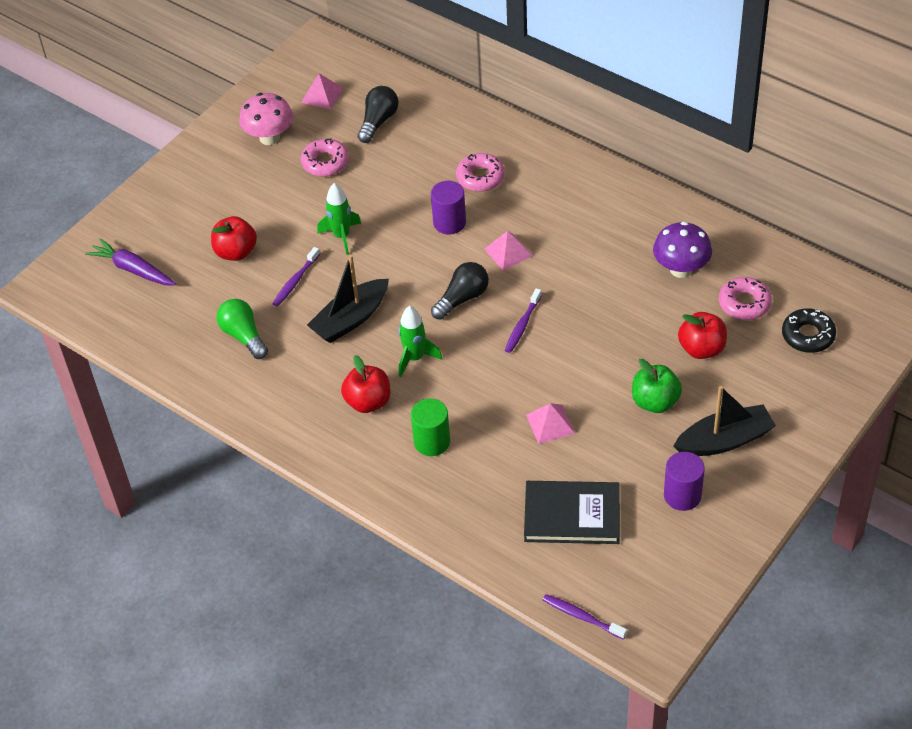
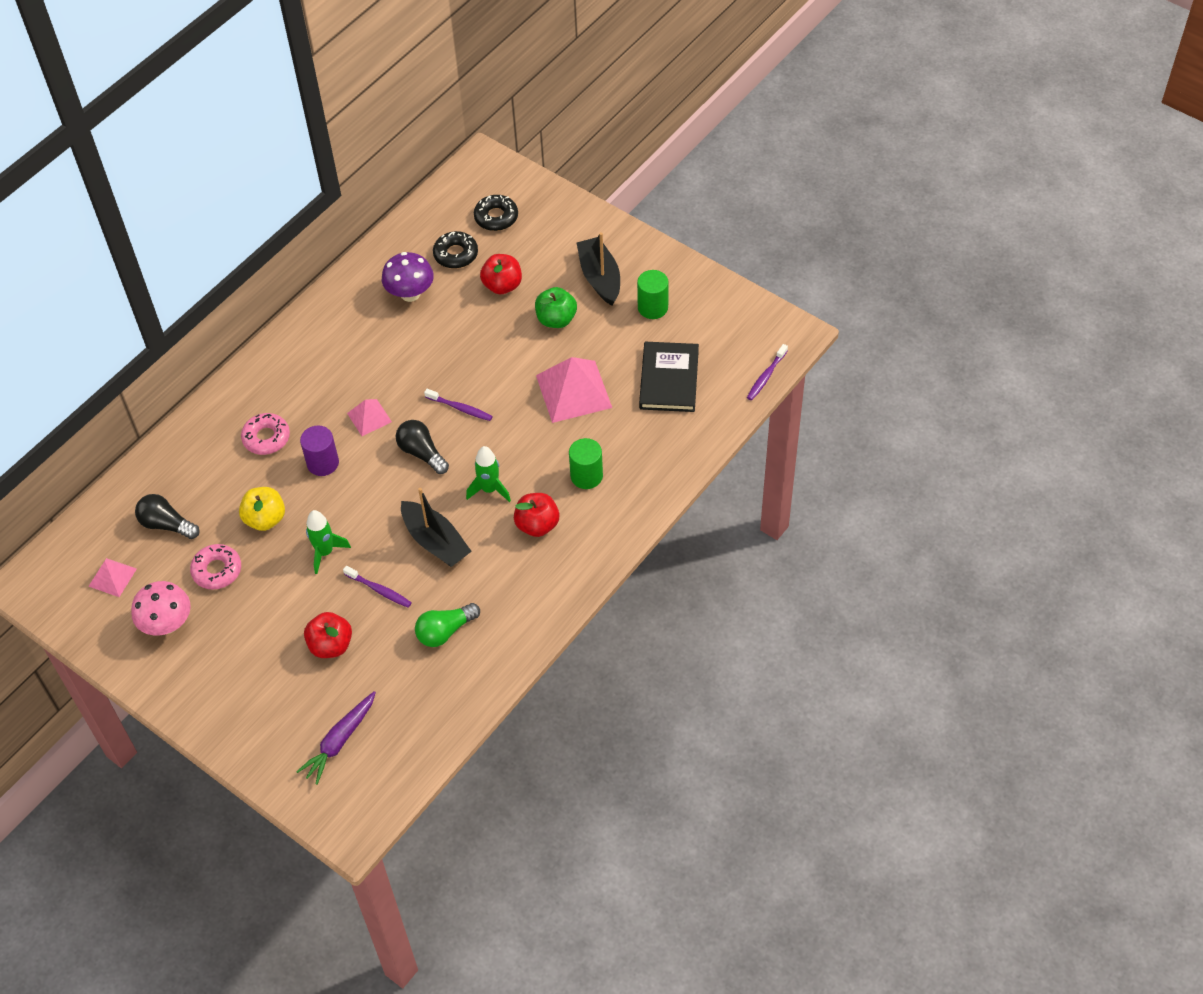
camera: 90 degrees left, 5 degrees up
pink pyramid [526,403,575,444] -> pink pyramid [536,357,612,423], size x1.86
purple cylinder [664,452,705,511] -> green cylinder [637,270,669,319]
pink donut [719,277,772,320] -> black donut [433,231,478,269]
none -> yellow apple [239,487,285,531]

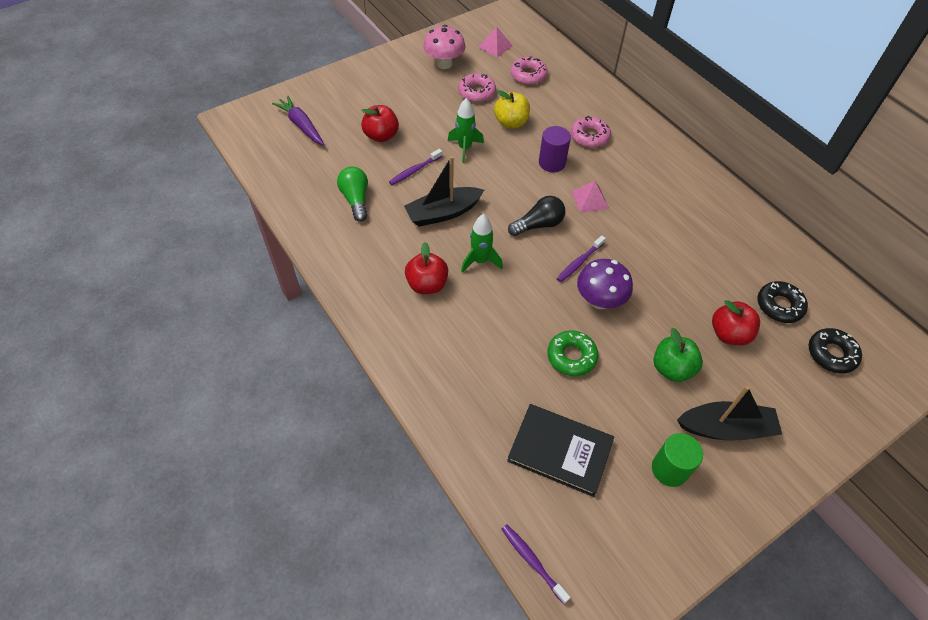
camera: 105 degrees right, 0 degrees up
black light bulb [135,494,200,539] -> pink donut [510,56,548,85]
purple mushroom [382,252,434,302] -> purple mushroom moved to [577,259,633,309]
pink pyramid [536,357,612,423] -> green donut [547,330,598,376]
green cylinder [569,438,603,489] -> none

